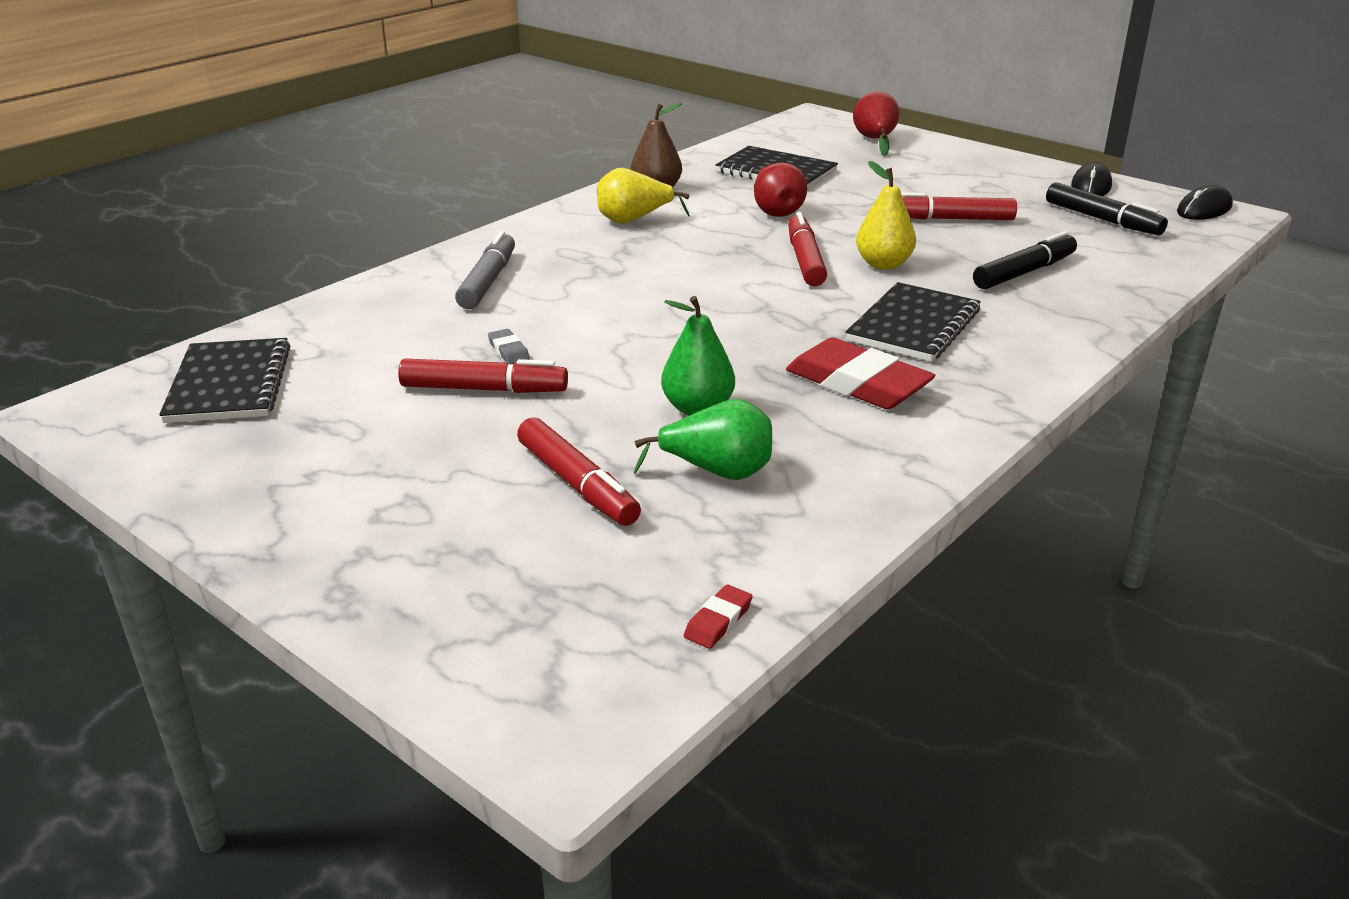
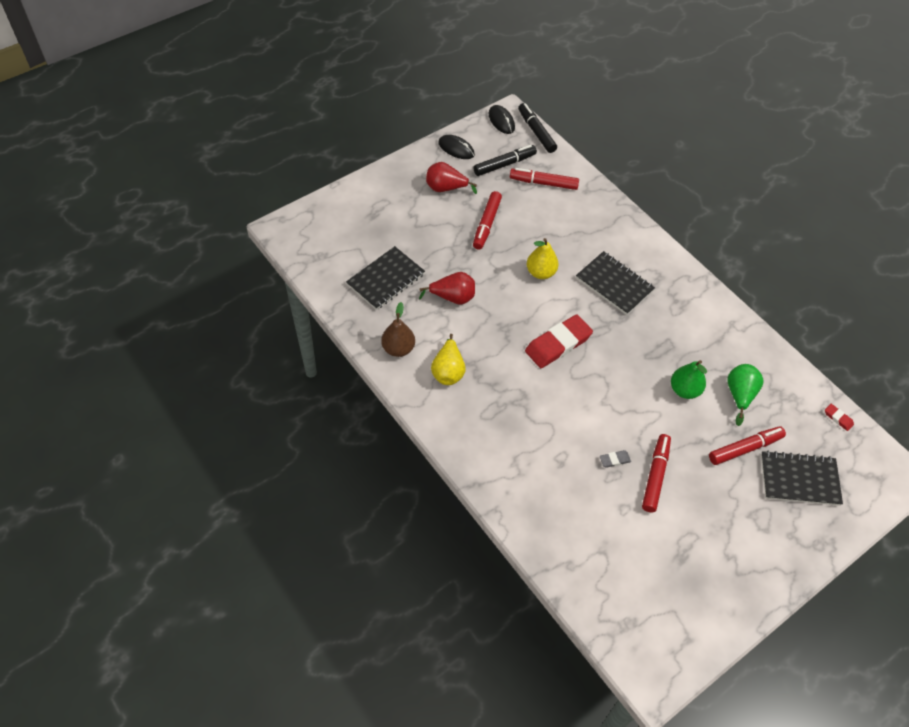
camera: 80 degrees left, 25 degrees up
black notebook [159,338,290,423] -> black notebook moved to [761,451,843,506]
grey marker [455,231,515,309] -> none
red eraser [786,337,935,409] -> red eraser moved to [525,314,593,368]
red marker [788,212,827,286] -> red marker moved to [510,168,579,190]
red pear [853,91,900,156] -> red pear moved to [426,162,477,194]
black marker [973,231,1077,289] -> black marker moved to [518,103,557,153]

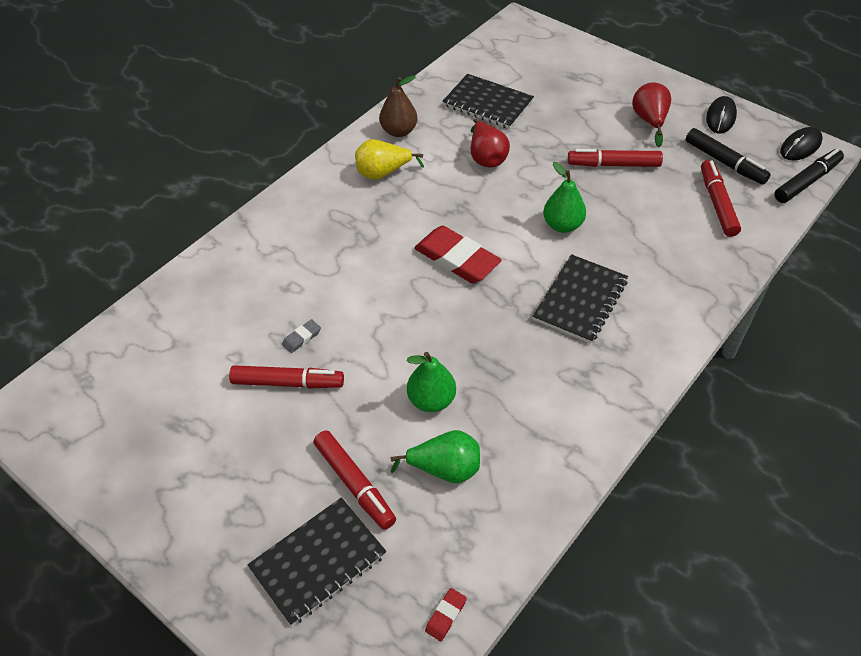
camera: 80 degrees right, 5 degrees down
yellow pear [527,238,559,279] -> green pear [543,162,586,233]
grey eraser [600,450,631,468] -> grey eraser turned 75 degrees clockwise [282,319,321,353]
black notebook [761,451,843,506] -> black notebook turned 60 degrees clockwise [247,497,386,626]

